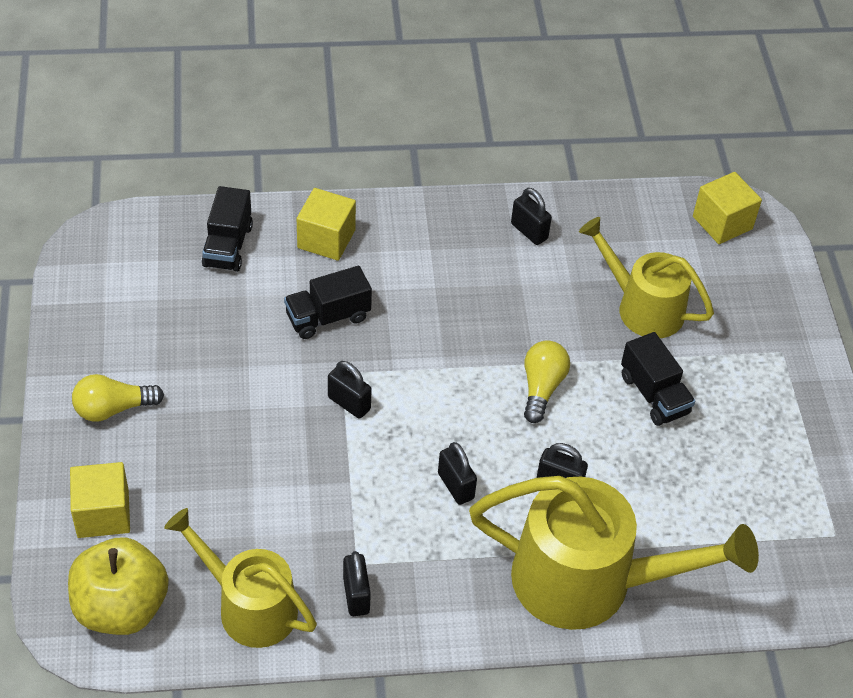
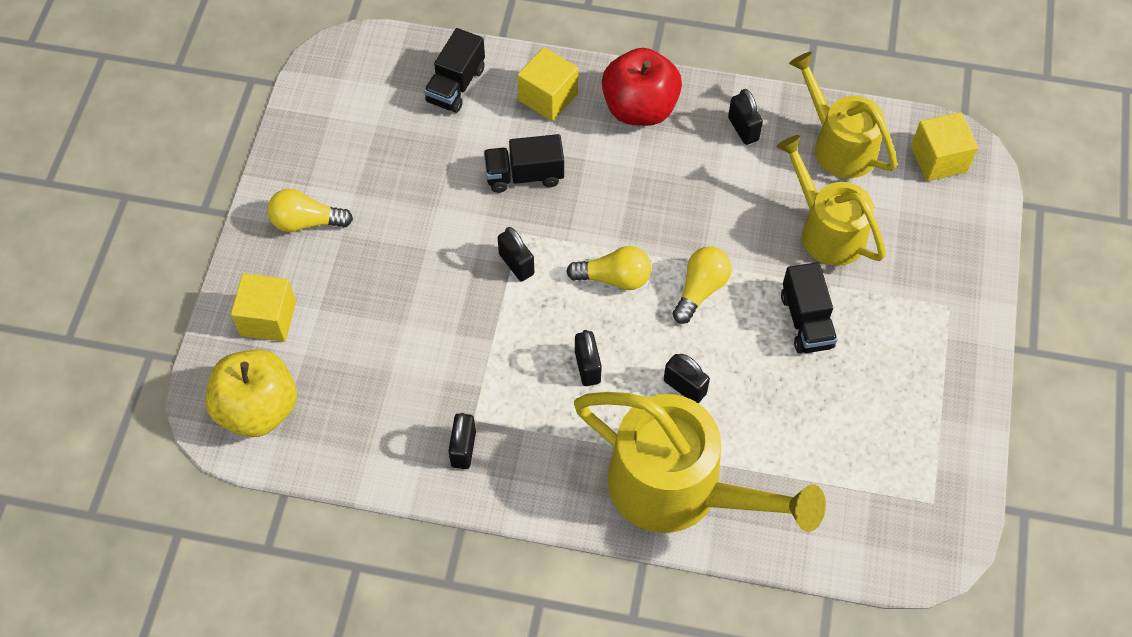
camera: 20 degrees right, 10 degrees up
yellow watering can [164,508,317,648] -> yellow watering can moved to [789,52,897,178]
none -> yellow light bulb [566,246,651,290]
none -> red apple [602,48,682,126]

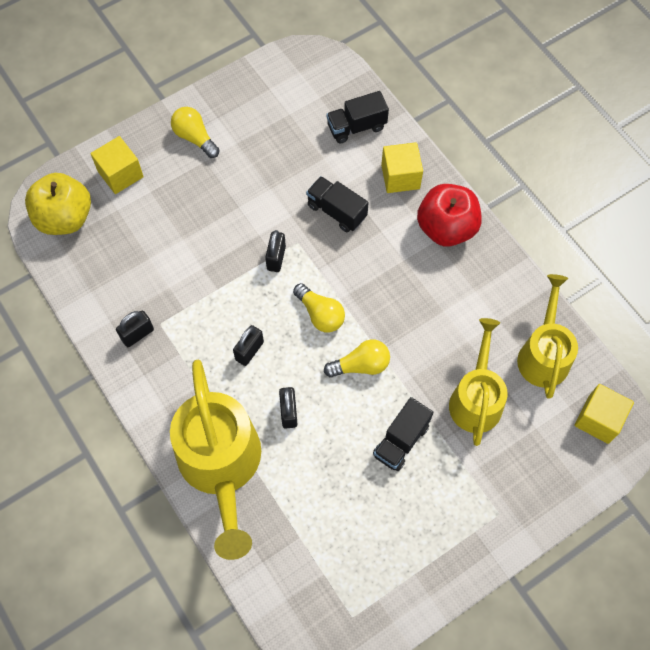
camera: 45 degrees right, 5 degrees up
black padlock [728,89,763,145] -> none

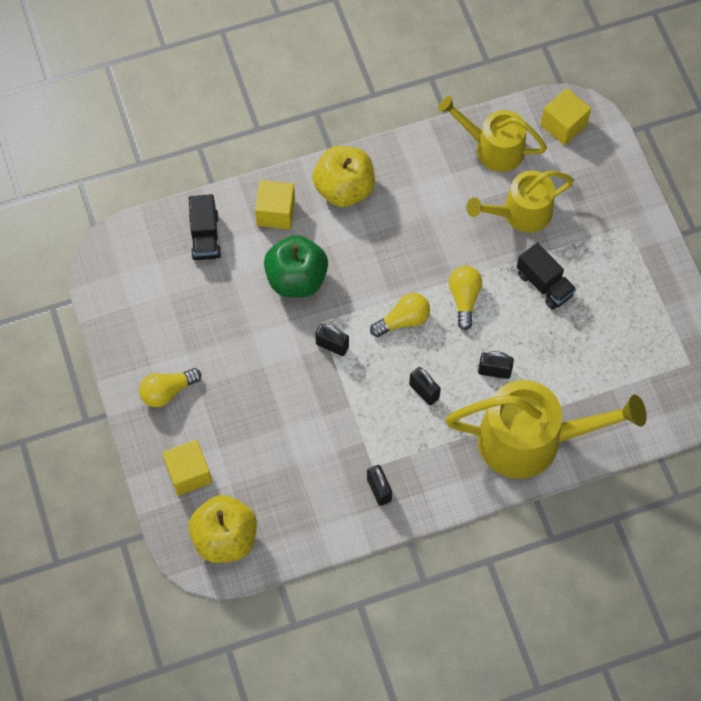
camera: 75 degrees left, 0 degrees up
black truck [306,176,369,232] -> green apple [264,235,328,297]
red apple [417,184,482,247] -> yellow apple [312,146,375,207]
yellow watering can [449,318,508,446] -> yellow watering can turned 45 degrees counterclockwise [467,171,574,233]

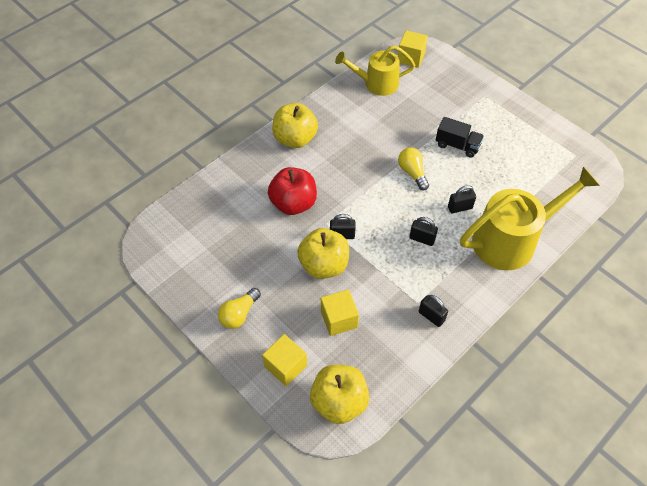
camera: 25 degrees left, 10 degrees down
black truck [189,194,221,260] -> none
yellow cube [255,180,295,229] -> yellow cube moved to [321,289,359,336]
green apple [264,235,328,297] -> red apple [268,167,317,215]
yellow light bulb [370,293,430,337] -> none
yellow watering can [467,171,574,233] -> none
none -> yellow apple [297,228,349,279]

